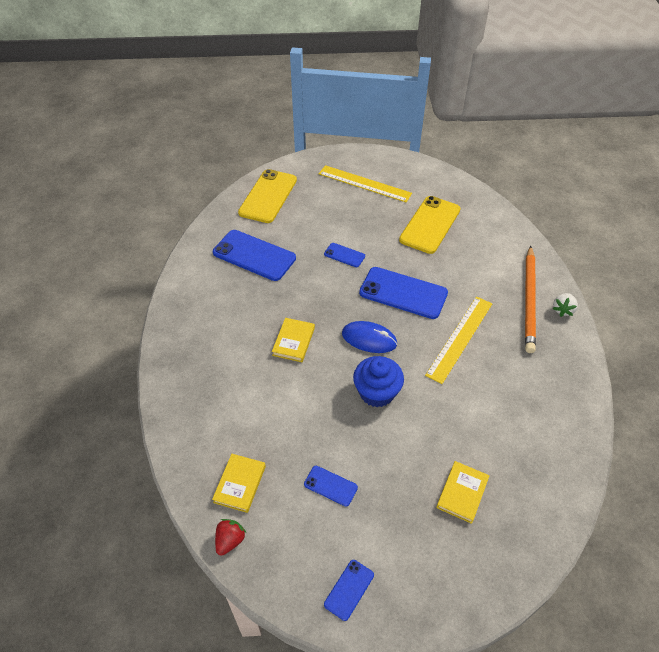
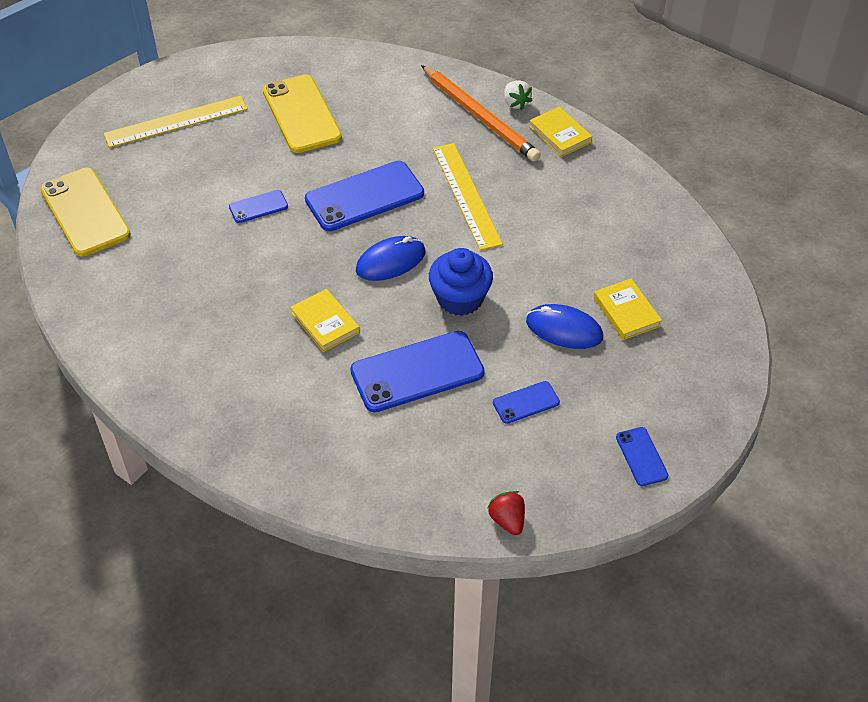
camera: 50 degrees left, 0 degrees up
yellow book [212,454,266,513] -> yellow book moved to [529,106,592,157]
blue phone [213,230,296,281] -> blue phone moved to [350,331,485,412]
none -> blue mouse [526,304,603,349]

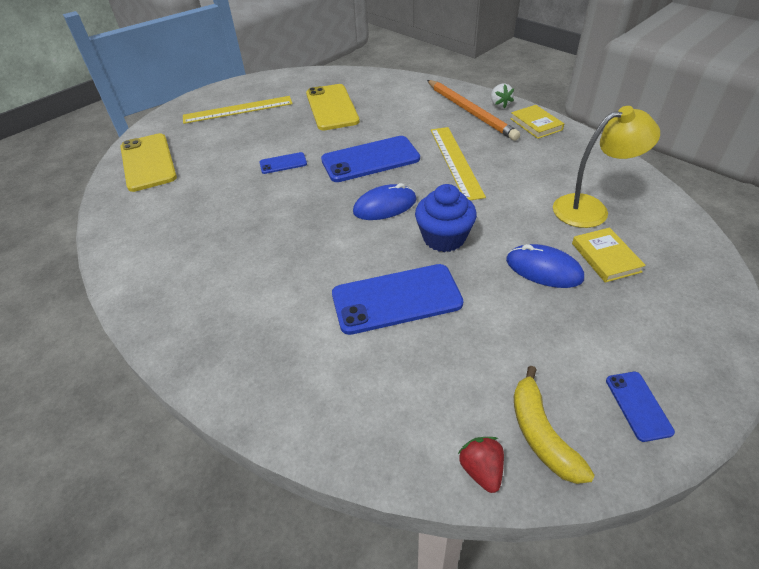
camera: 10 degrees right, 5 degrees down
yellow book [290,289,360,352] -> none
blue phone [493,381,560,424] -> none
none -> yellow banana [514,366,595,484]
none -> yellow lamp [553,106,660,228]

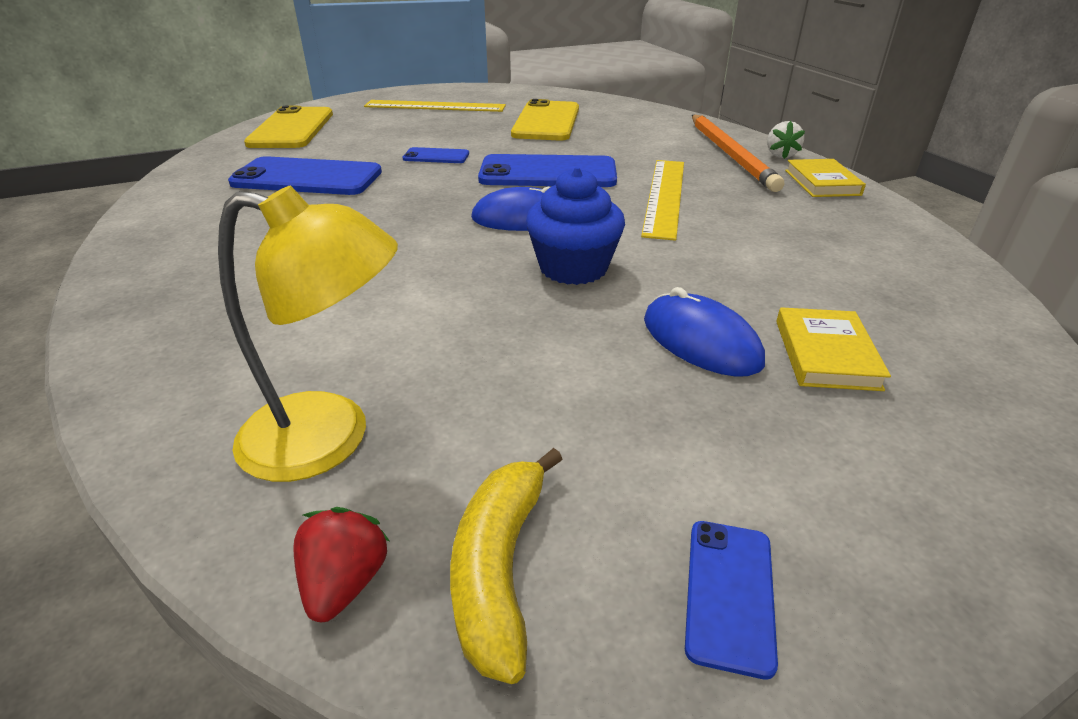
camera: 20 degrees right, 10 degrees down
blue phone [332,264,463,335] -> blue phone moved to [228,156,382,195]
yellow lamp [553,106,660,228] -> yellow lamp moved to [218,186,398,482]

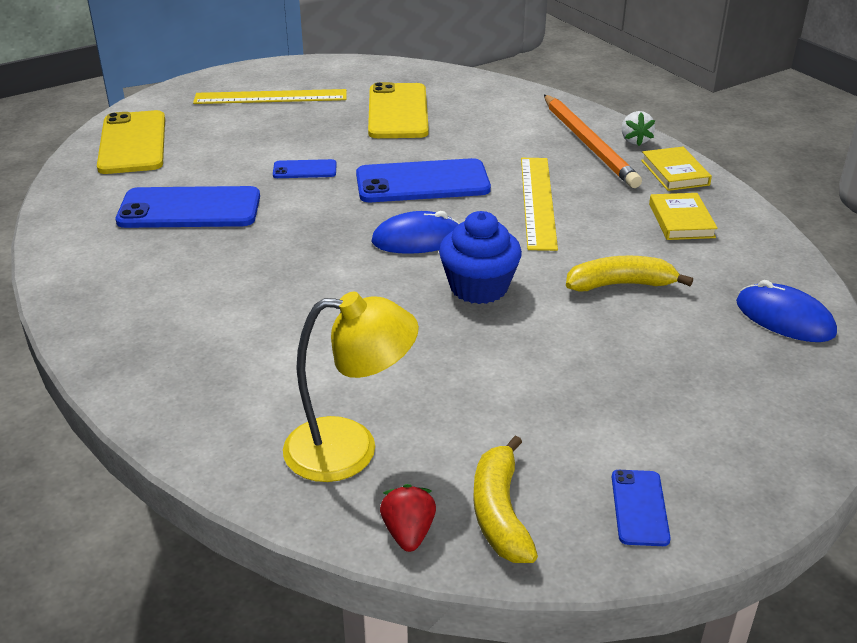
camera: 10 degrees left, 0 degrees up
blue mouse [644,287,765,377] -> blue mouse moved to [736,280,837,342]
yellow book [776,307,891,391] -> yellow book moved to [649,193,718,240]
none -> yellow banana [566,256,693,292]

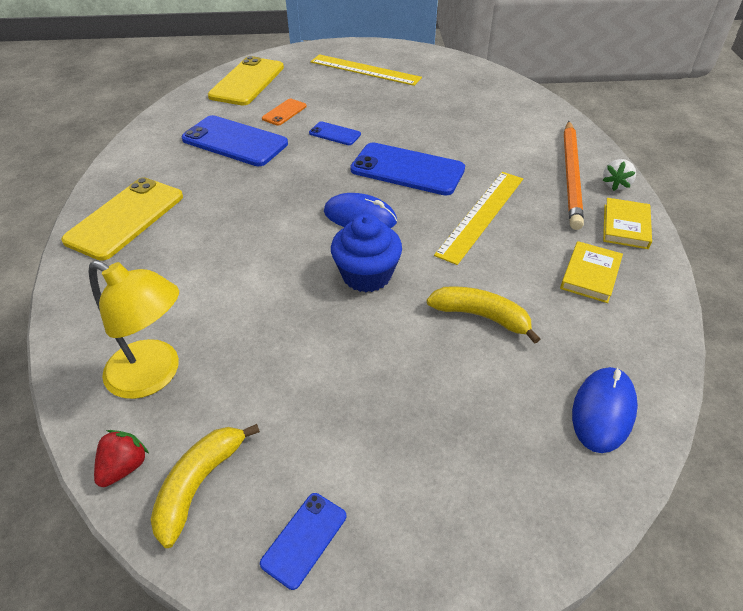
camera: 30 degrees right, 10 degrees up
yellow phone [368,82,429,138] -> yellow phone moved to [61,177,183,261]
blue mouse [736,280,837,342] -> blue mouse turned 45 degrees clockwise [572,367,638,453]
none -> orange phone [262,99,307,126]

